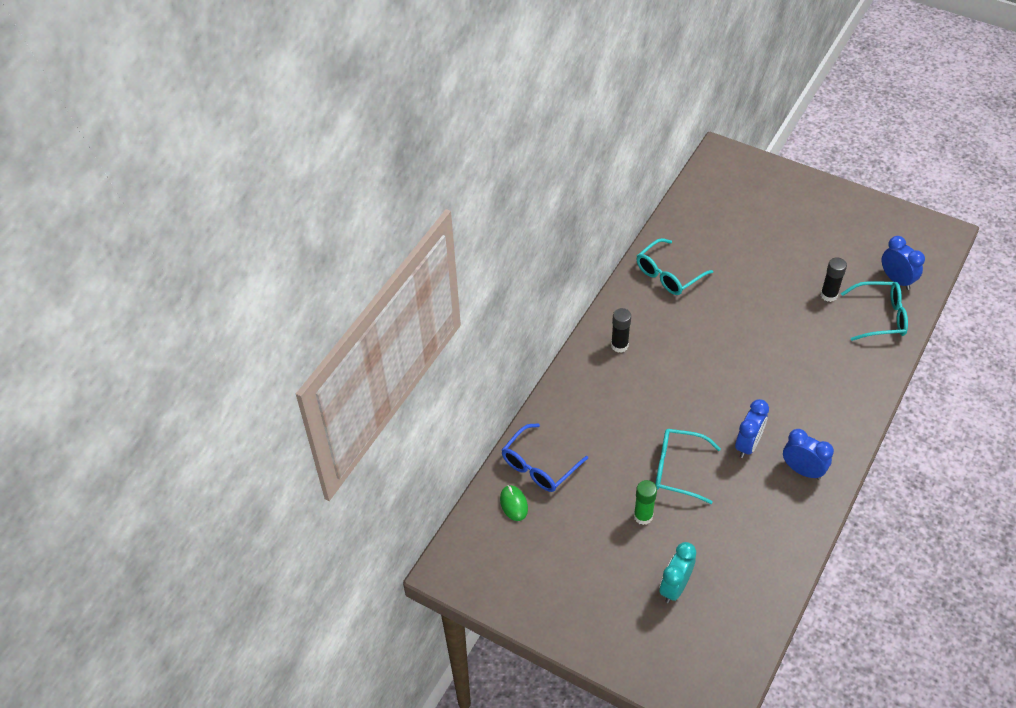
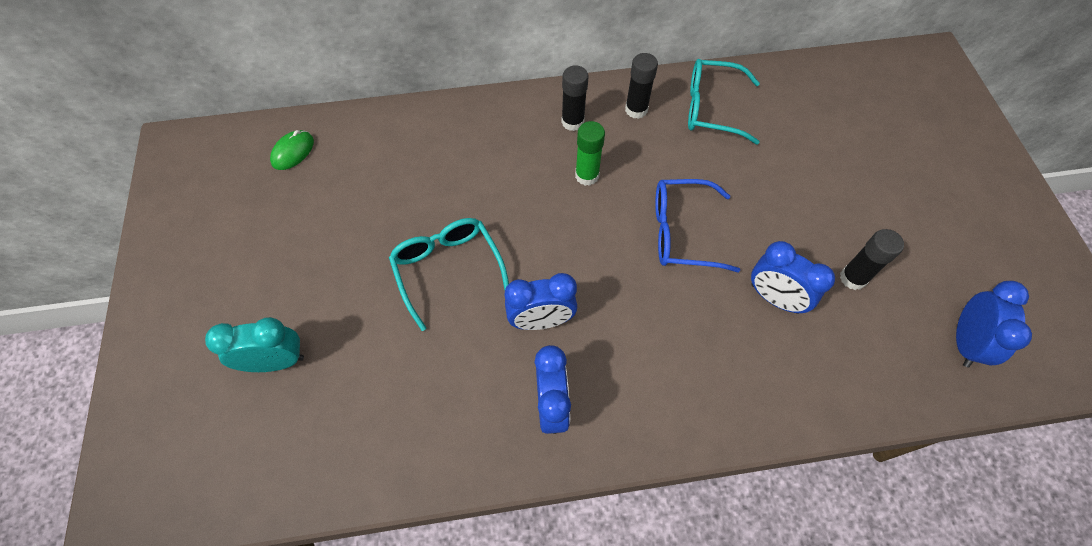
camera: 50 degrees right, 10 degrees up
blue glasses [502,423,588,492] -> blue glasses moved to [655,179,740,273]
green glue stick [634,480,657,525] -> green glue stick moved to [575,121,605,186]
turquoise glasses [841,281,908,341] -> none
none -> black glue stick [625,53,658,119]
none -> blue clock [751,241,835,314]

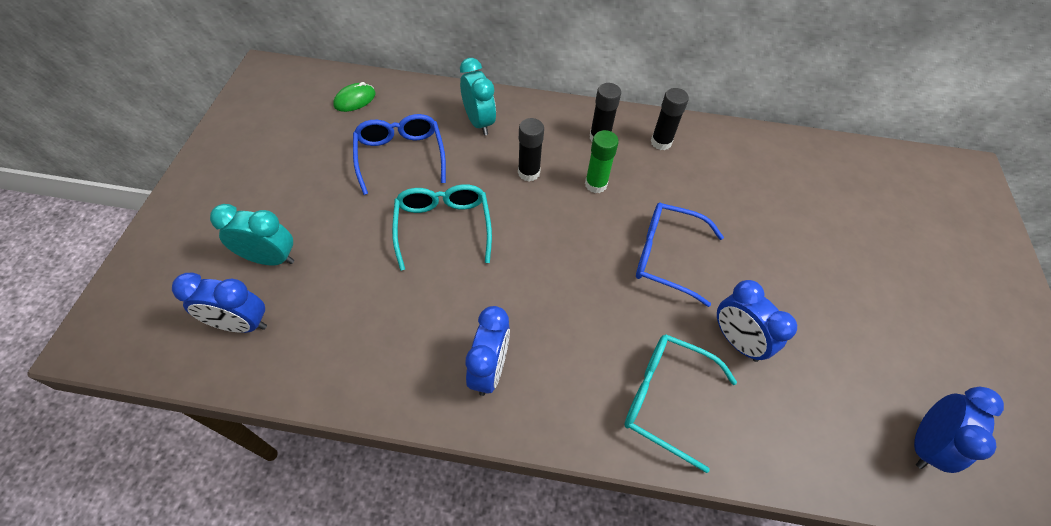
camera: 15 degrees right, 5 degrees down
blue clock [505,273,577,330] -> blue clock moved to [172,273,267,333]
turquoise glasses [688,59,760,145] -> turquoise glasses moved to [624,334,737,473]
black glue stick [840,229,904,290] -> black glue stick moved to [518,118,544,181]
none -> blue glasses [353,114,446,195]
none -> turquoise clock [460,58,496,135]

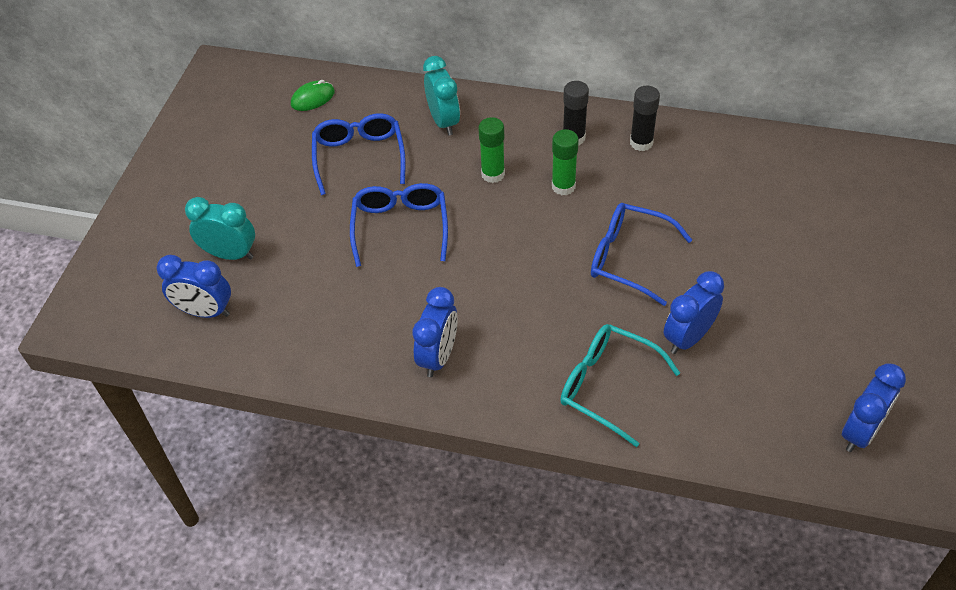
camera: 10 degrees right, 5 degrees down
turquoise glasses [392,184,492,271] -> blue glasses [350,183,448,267]
black glue stick [518,118,544,181] -> green glue stick [478,117,505,183]
blue clock [717,280,797,362] -> blue clock turned 75 degrees clockwise [664,271,724,354]

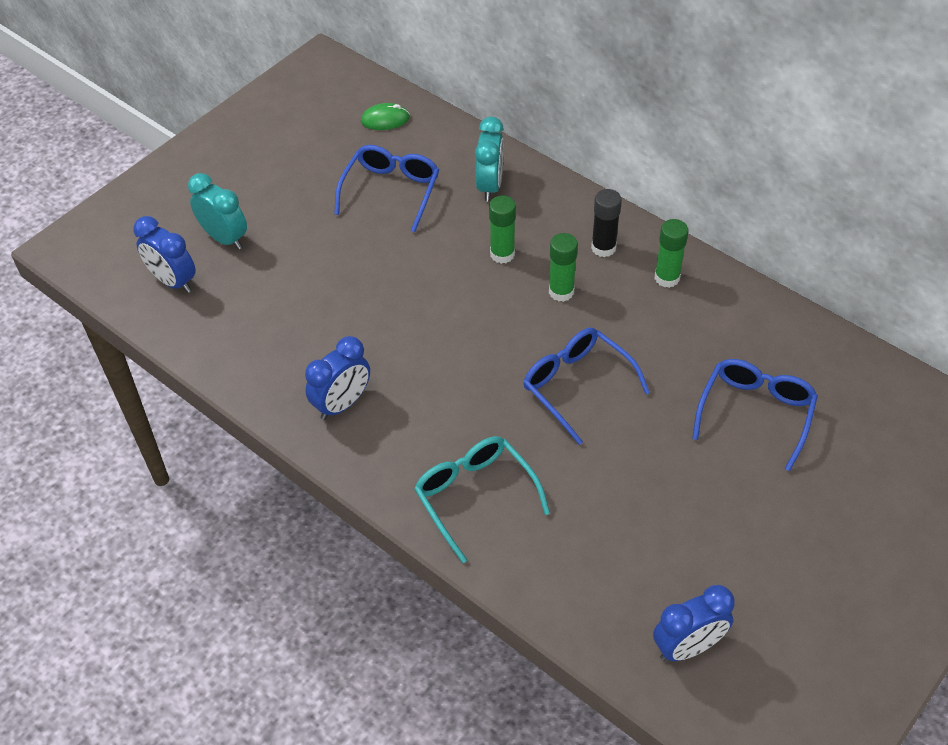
camera: 25 degrees right, 0 degrees up
blue glasses [350,183,448,267] -> blue glasses moved to [692,359,818,471]
black glue stick [630,86,660,151] -> green glue stick [655,219,689,288]
blue clock [664,271,724,354] -> none

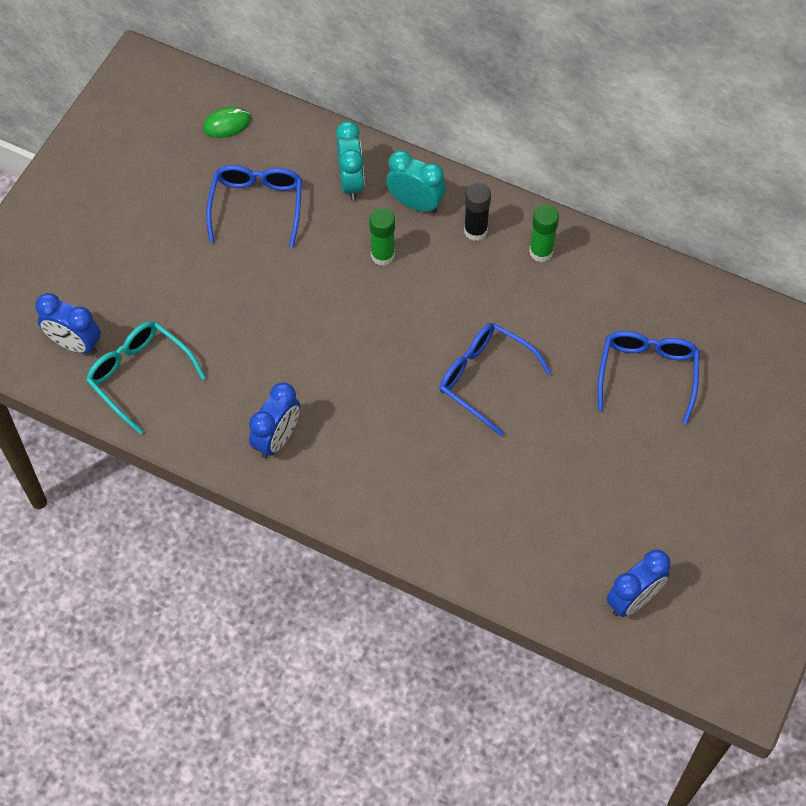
camera: 15 degrees left, 10 degrees up
turquoise clock [188,173,247,250] -> turquoise clock moved to [386,150,446,213]
turquoise glasses [414,436,550,563] -> turquoise glasses moved to [86,321,206,434]
green glue stick [549,233,578,302] -> none

